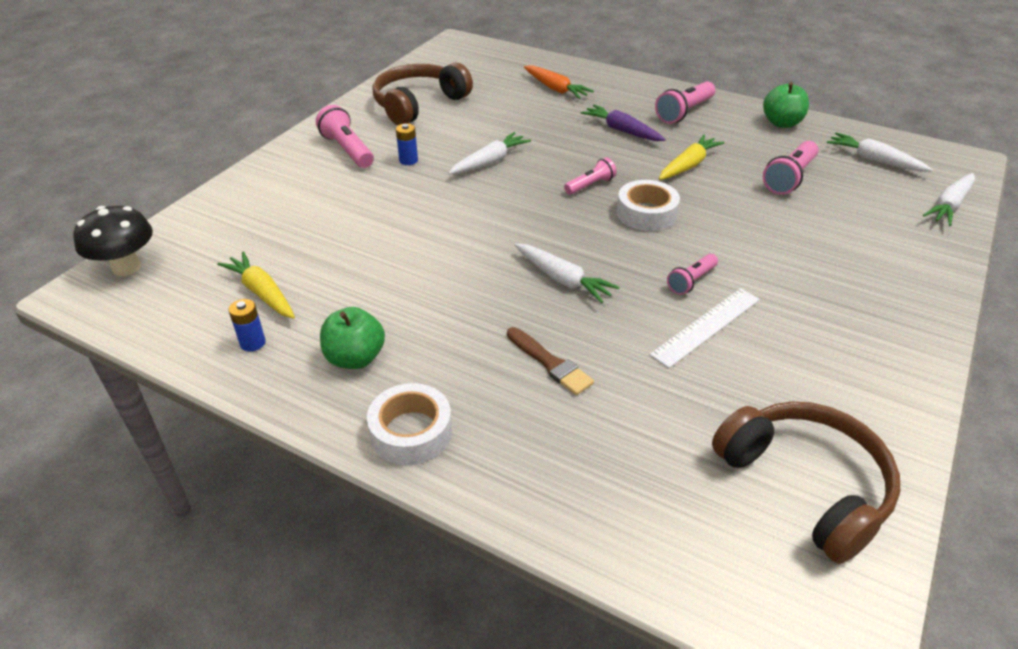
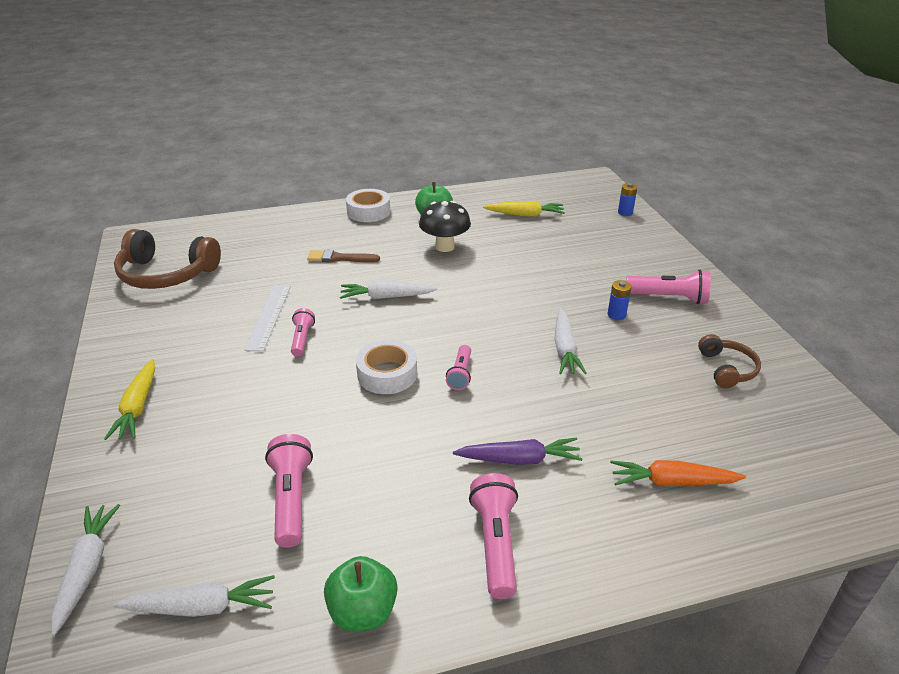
camera: 135 degrees right, 5 degrees down
black mushroom [73,206,153,276] -> black mushroom moved to [419,201,471,252]
blue battery [229,299,266,352] -> blue battery moved to [618,183,637,216]
brown headphones [373,63,473,125] -> brown headphones [698,334,761,388], size x0.55
yellow carrot [659,135,725,180] -> yellow carrot moved to [104,359,155,440]

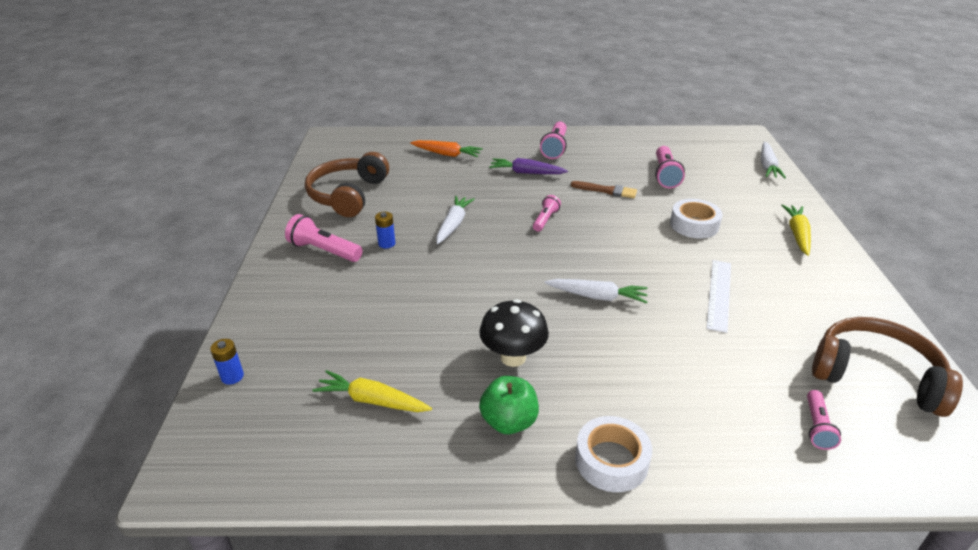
camera: 165 degrees left, 0 degrees up
white carrot [113,575,275,617] -> none
pink flashlight [291,308,315,356] -> pink flashlight moved to [807,390,841,450]
brown brush [307,250,380,262] -> brown brush moved to [571,181,637,198]
green apple [324,556,398,631] -> none
white tape [356,340,417,394] -> white tape moved to [670,199,723,239]
brown headphones [698,334,761,388] -> brown headphones [305,152,389,217], size x1.82

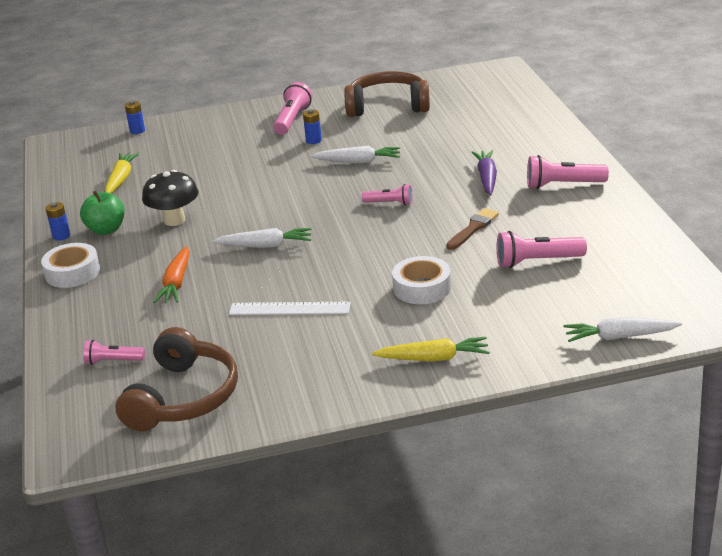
camera: 80 degrees right, 5 degrees down
orange carrot [410,140,483,157] -> orange carrot moved to [153,246,190,303]
white carrot [545,279,648,304] -> white carrot turned 90 degrees counterclockwise [212,228,311,248]
brown brush [571,181,637,198] -> brown brush turned 150 degrees counterclockwise [446,208,499,250]
none -> blue battery [45,202,70,241]

